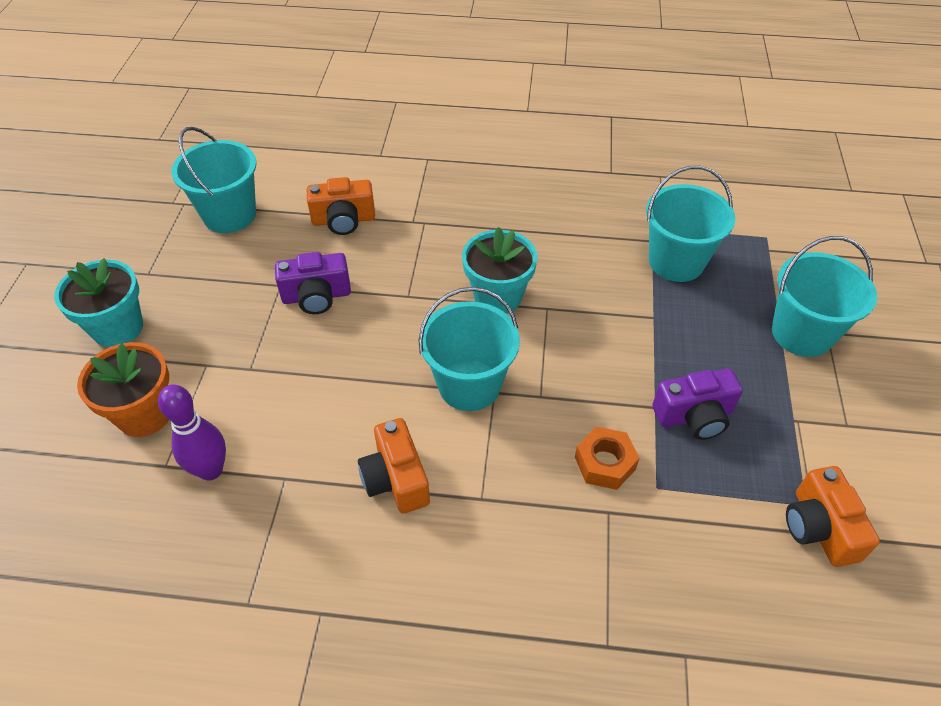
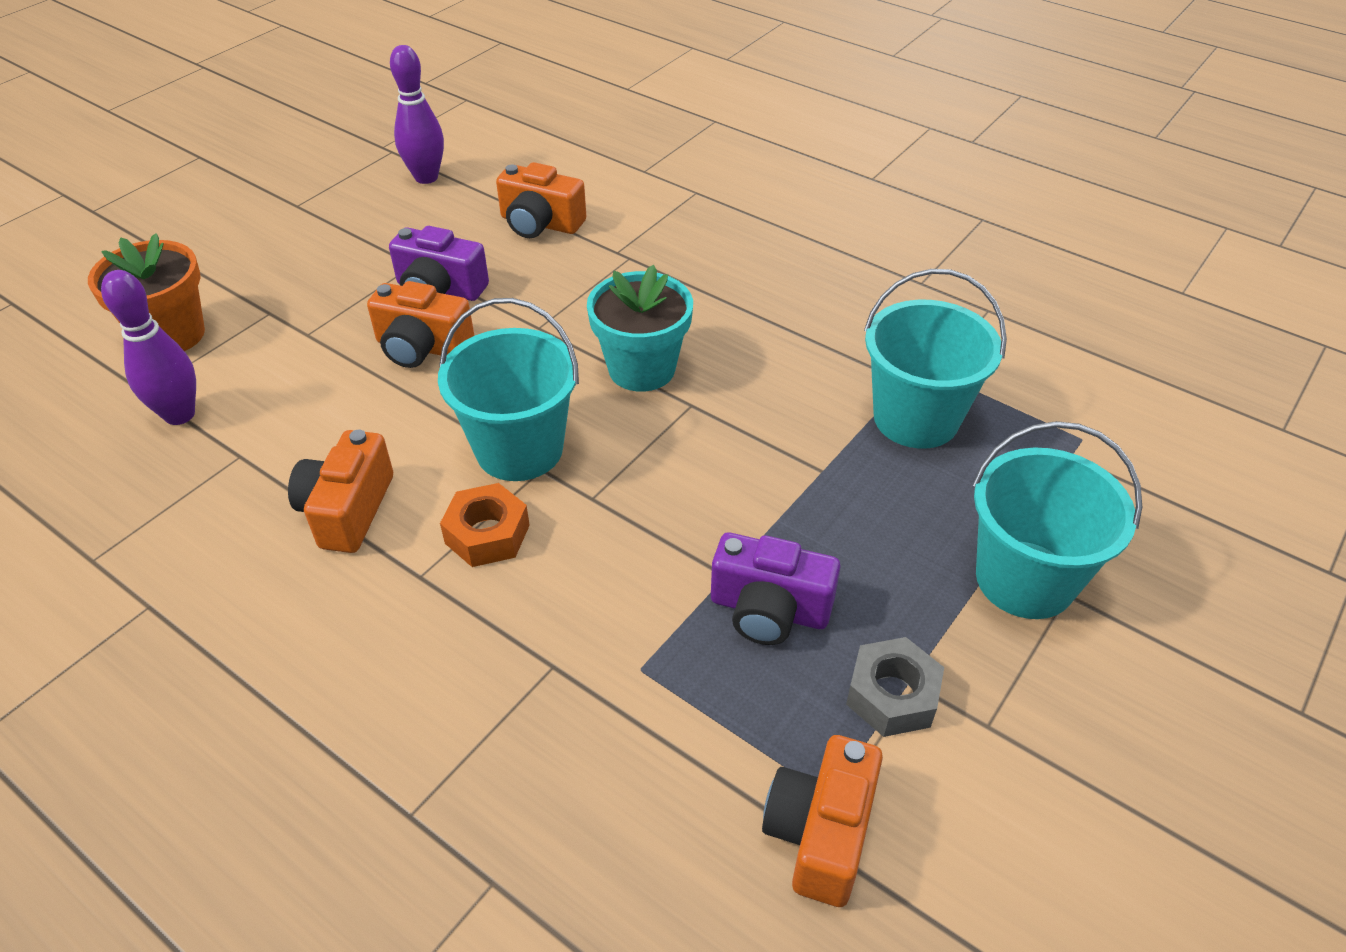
camera: 30 degrees right, 5 degrees down
turquoise flower pot [54,258,143,347] -> none
turquoise bucket [172,127,257,233] -> purple bowling pin [390,45,444,184]
orange nut [575,427,640,490] -> orange nut moved to [440,483,530,567]
none -> orange camera [367,281,475,368]
none -> grey nut [846,637,944,737]

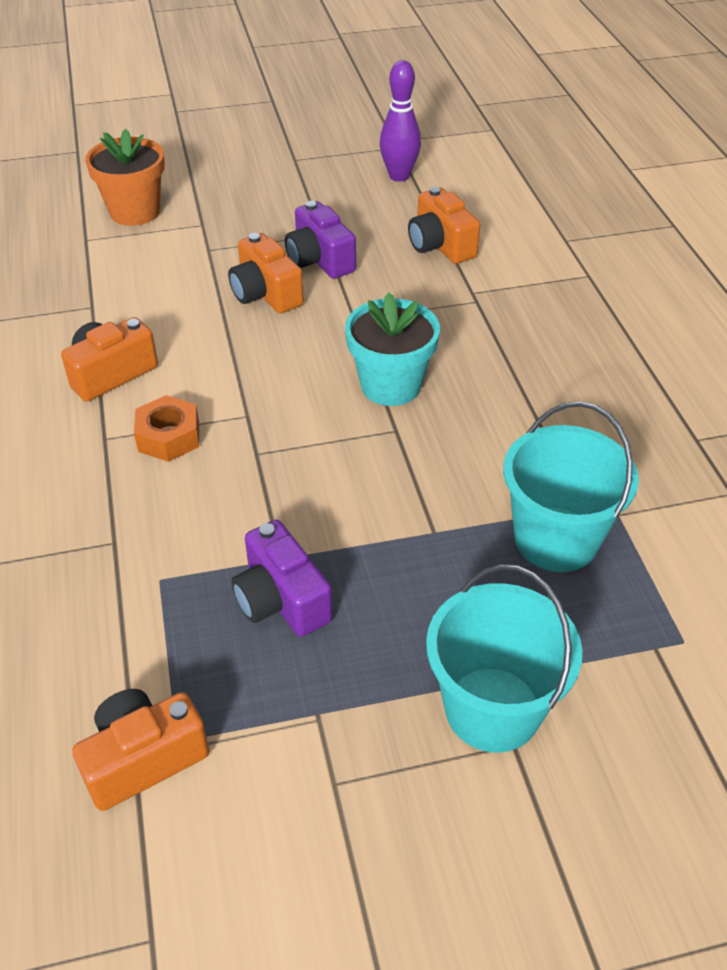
camera: 40 degrees right, 0 degrees up
purple bowling pin [101,270,196,425] -> none
turquoise bucket [438,298,579,481] -> none
grey nut [846,637,944,737] -> none

